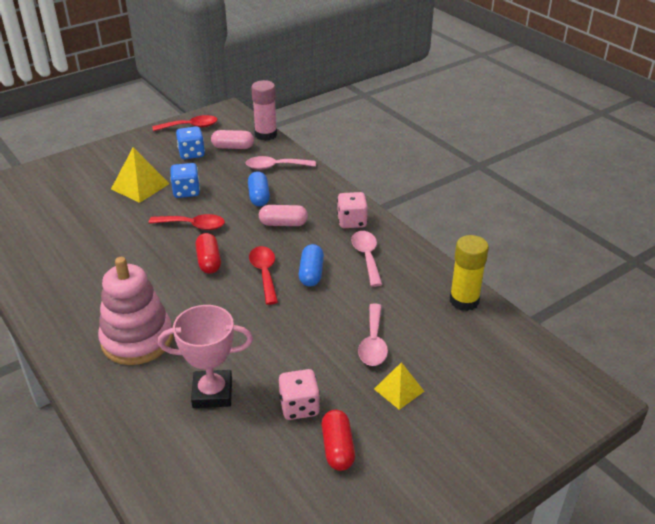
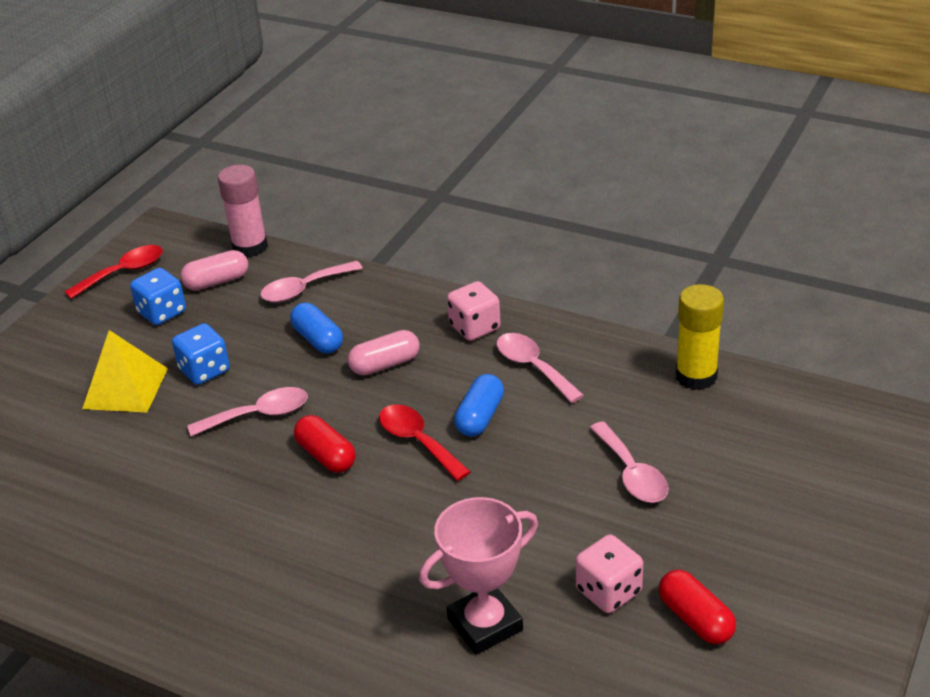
camera: 25 degrees left, 0 degrees up
pink stacking toy [98,257,173,365] -> none
red spoon [149,214,225,230] -> pink spoon [187,387,308,436]
blue capsule [299,244,324,286] -> blue capsule turned 45 degrees clockwise [454,374,504,437]
yellow pyramid [374,362,424,410] -> none

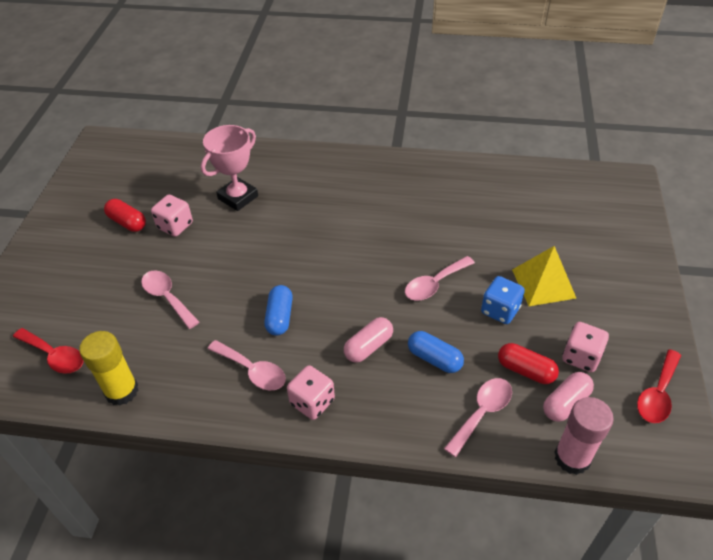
camera: 160 degrees right, 10 degrees up
blue dice [130,268,186,325] -> pink dice [562,322,609,372]
red capsule [294,415,356,473] -> red capsule moved to [498,343,559,384]
red spoon [379,404,471,481] -> red spoon moved to [13,328,83,374]

